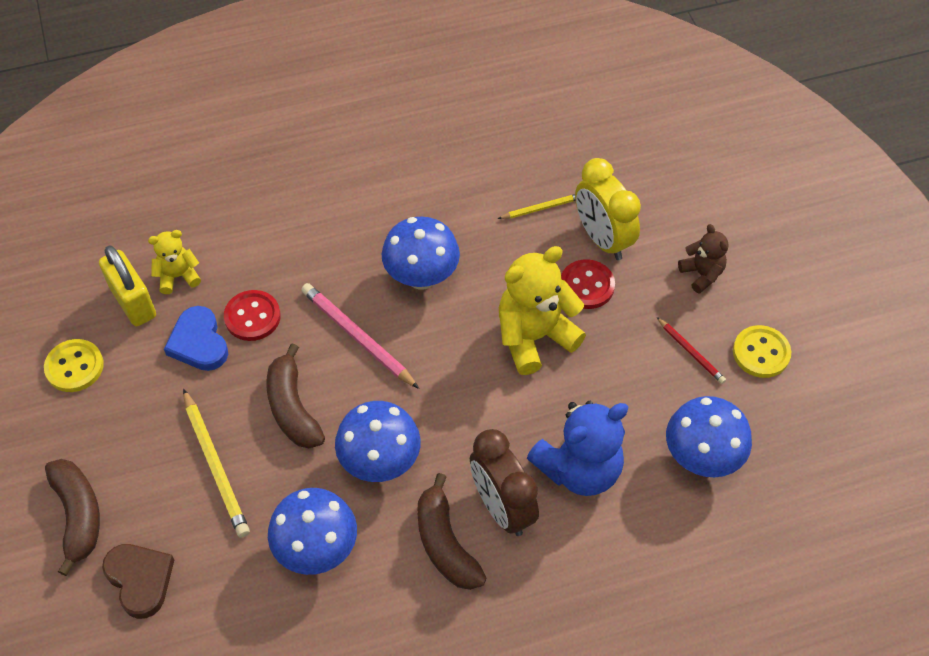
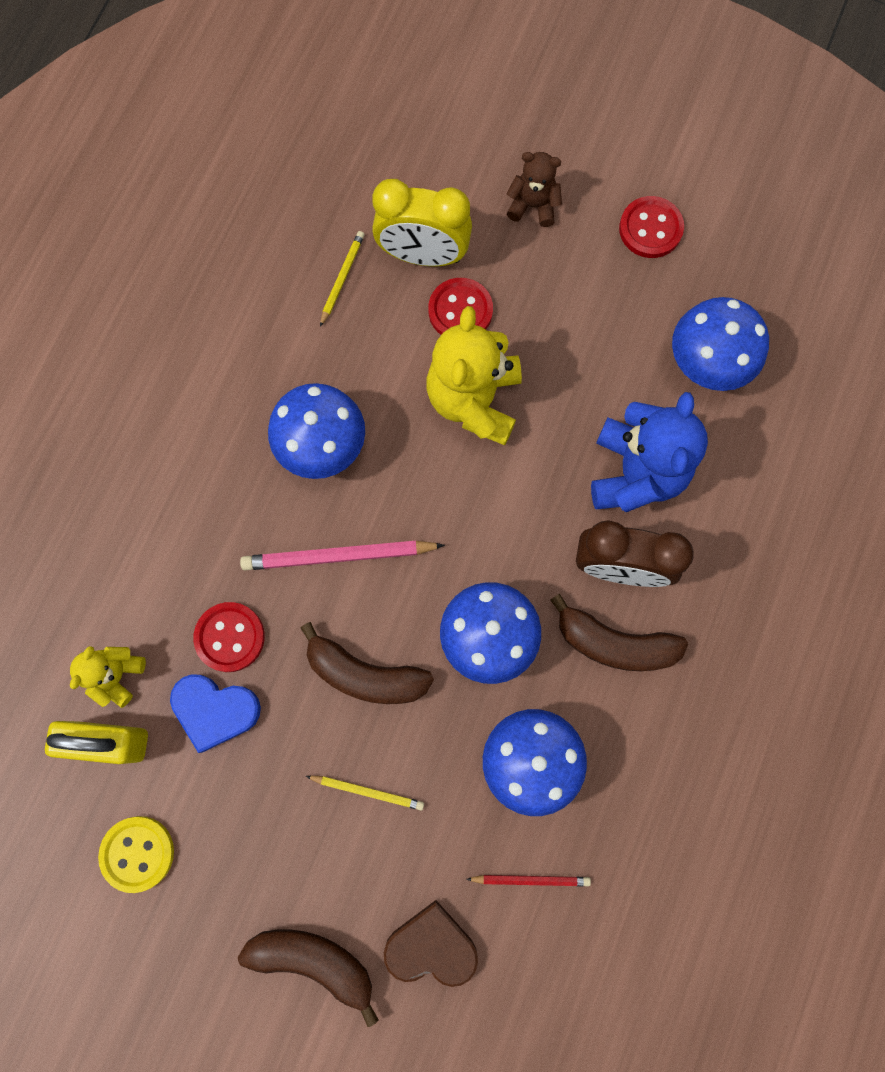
camera: 50 degrees left, 20 degrees up
yellow pencil [183,389,250,538] -> yellow pencil [306,776,424,811], size x0.57
red pencil [657,317,726,384] -> red pencil moved to [466,875,591,887]
yellow button [733,325,791,378] -> red button [619,196,684,258]

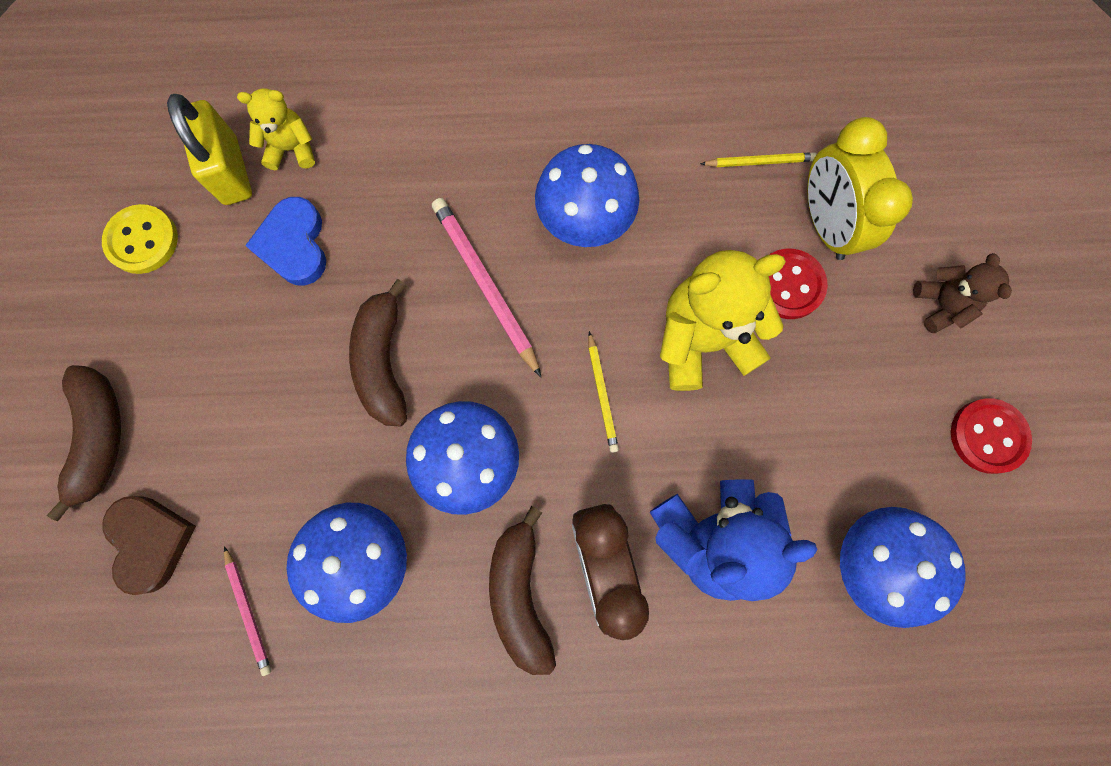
camera: 65 degrees right, 0 degrees up
red button [193,602,265,672] -> none
yellow pencil [306,776,424,811] -> yellow pencil moved to [588,331,619,453]
red pencil [466,875,591,887] -> pink pencil [224,546,271,676]

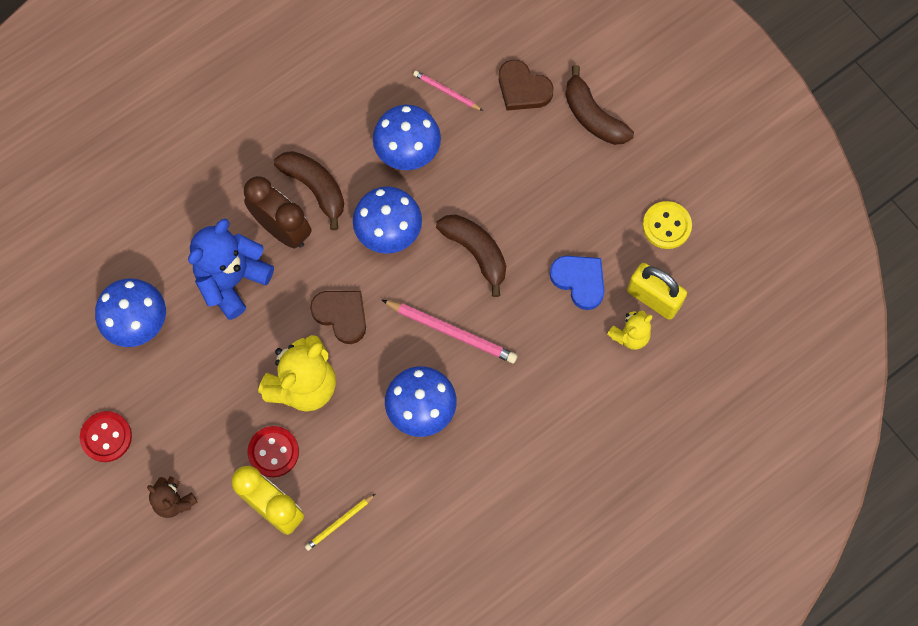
camera: 145 degrees right, 5 degrees down
yellow pencil [588,331,619,453] -> brown heart [310,291,366,344]

